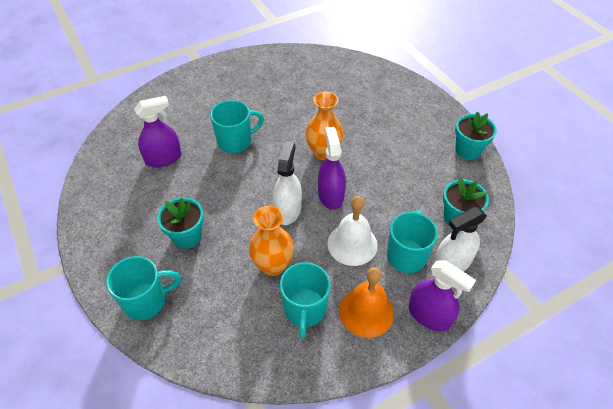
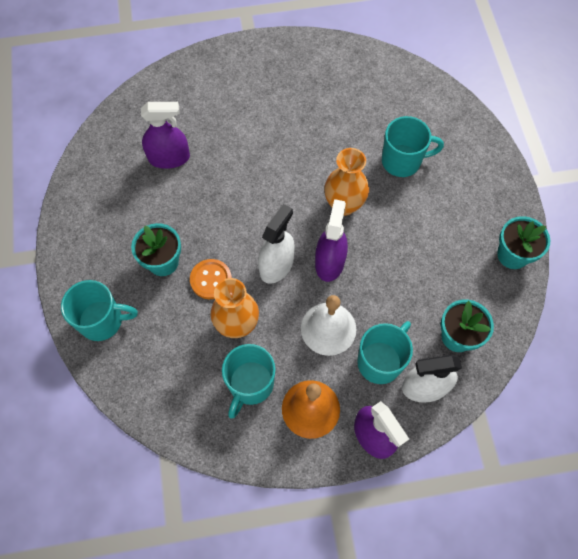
camera: 20 degrees right, 15 degrees up
turquoise mug [210,100,264,153] -> turquoise mug moved to [382,116,444,177]
none -> orange button [190,259,232,299]

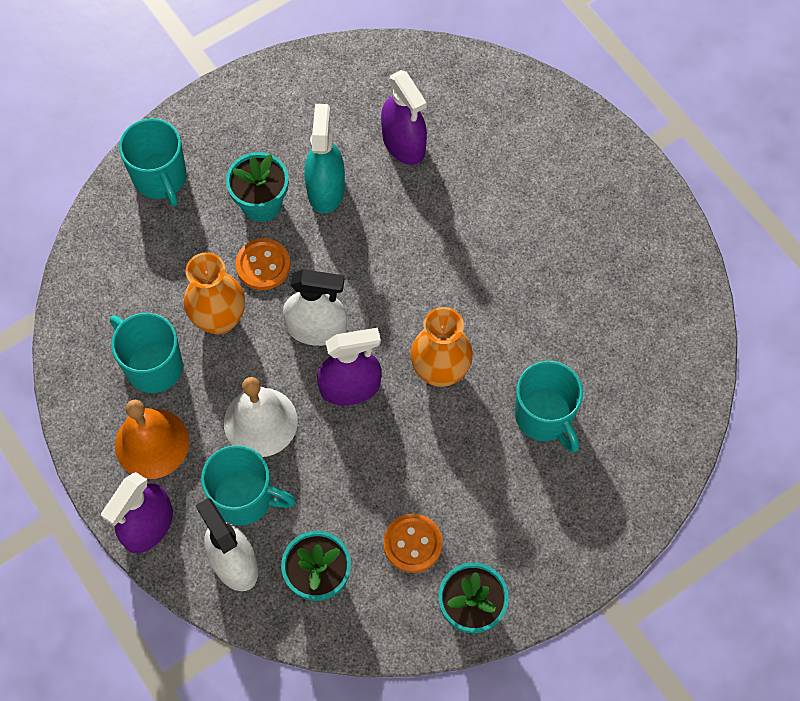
camera: 65 degrees right, 0 degrees up
turquoise mug [222,344,275,419] -> turquoise mug turned 45 degrees clockwise [110,313,183,393]
none -> turquoise spray bottle [305,104,345,213]
none -> orange button [383,514,442,573]

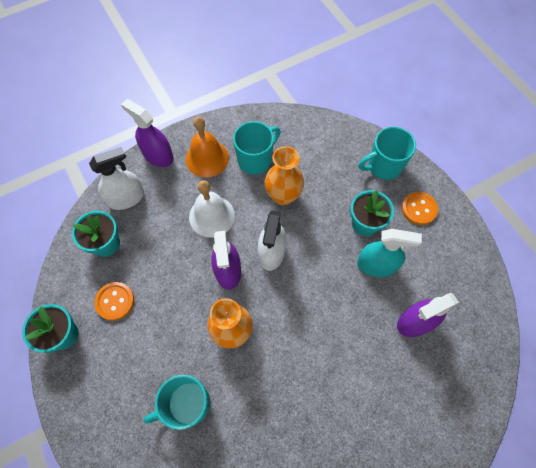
camera: 95 degrees right, 0 degrees up
turquoise mug [201,445,296,526] -> none
orange button [235,238,290,290] -> orange button moved to [402,192,438,225]

